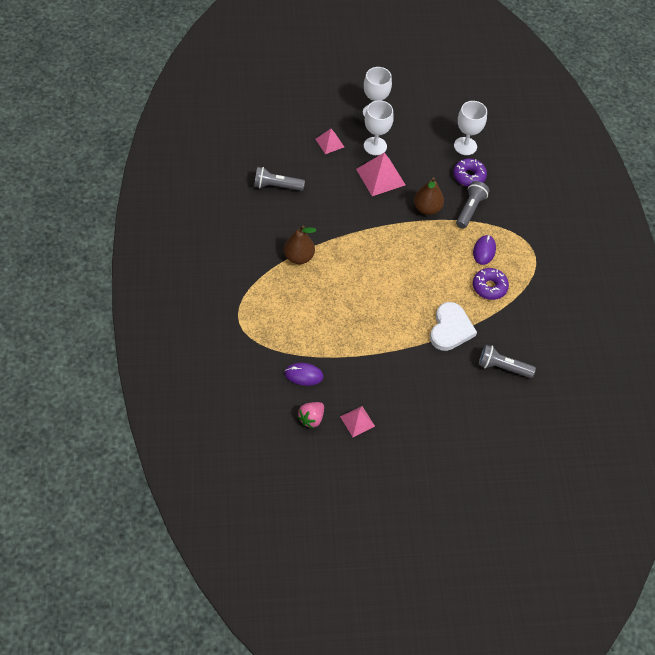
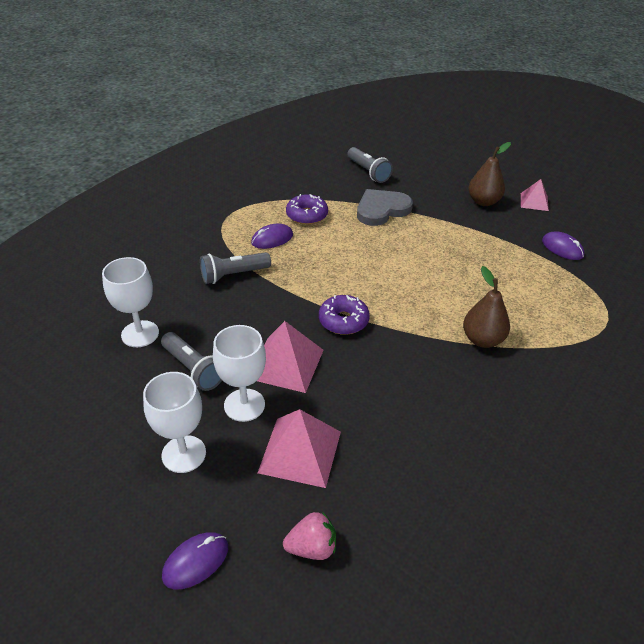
camera: 135 degrees left, 15 degrees down
grey flashlight [254,167,305,191] -> grey flashlight moved to [161,332,222,391]
pink strawberry [297,402,324,428] -> pink strawberry moved to [283,512,336,560]
pink pyramid [315,129,344,154] -> pink pyramid [258,409,341,488], size x1.68
brown pear [414,177,444,215] -> brown pear moved to [469,142,511,206]
white heart [430,302,477,351] -> grey heart [357,189,413,226]
purple donut [453,158,487,187] -> purple donut moved to [319,295,370,335]
none -> purple mouse [162,532,228,589]

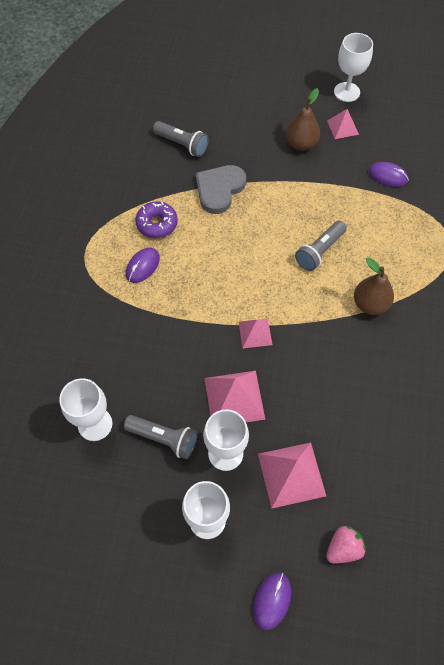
camera: 25 degrees left, 20 degrees up
grey flashlight [200,252,271,284] -> grey flashlight moved to [295,221,347,271]
purple donut [319,295,370,335] -> pink pyramid [238,318,272,348]
none -> white goblet [334,33,373,102]

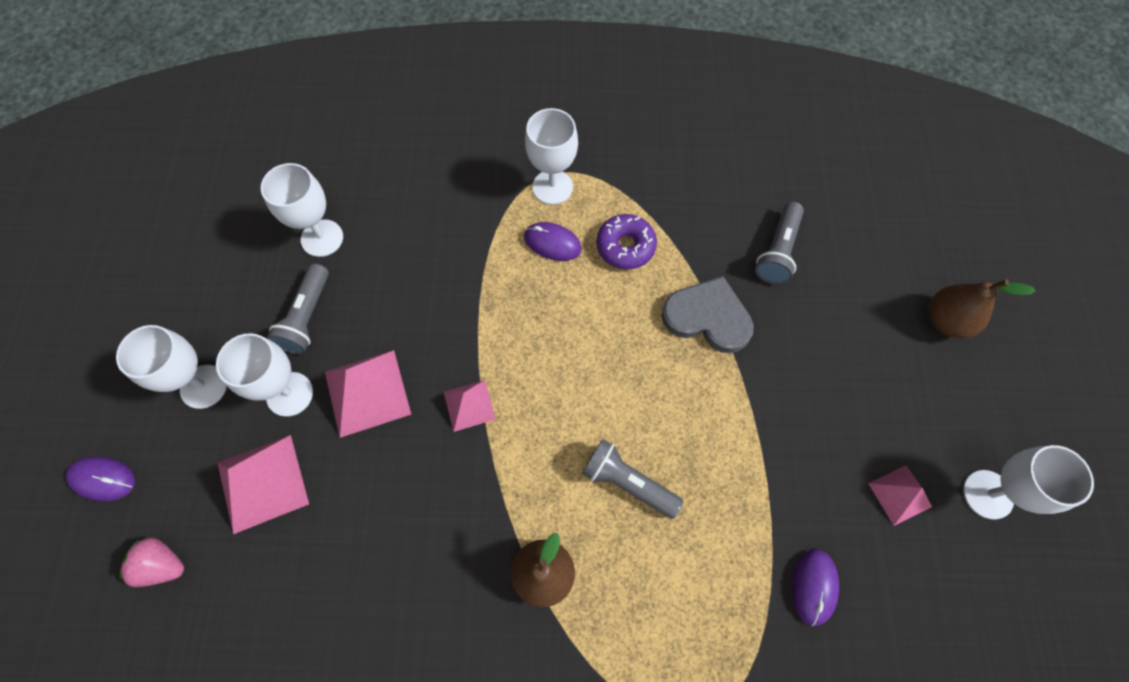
camera: 80 degrees right, 5 degrees up
brown pear [286,88,320,151] -> brown pear moved to [929,279,1036,339]
pink strawberry [326,526,366,564] -> pink strawberry turned 150 degrees clockwise [119,538,184,587]
none -> white goblet [525,108,578,205]

